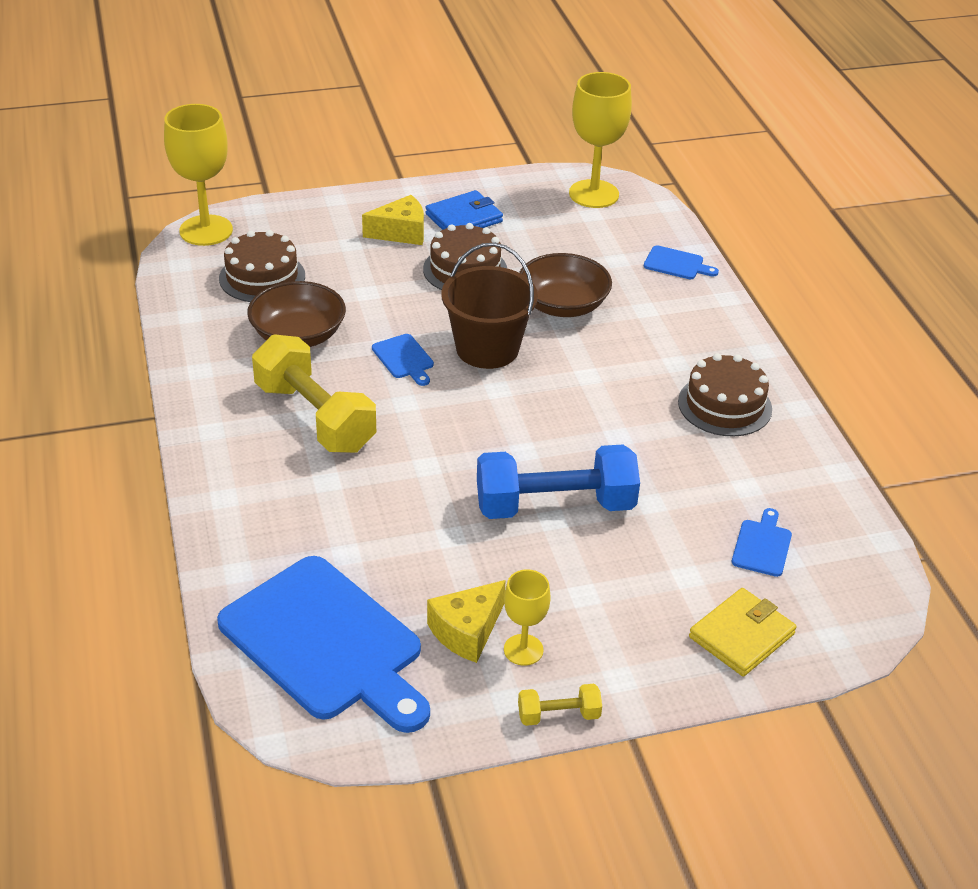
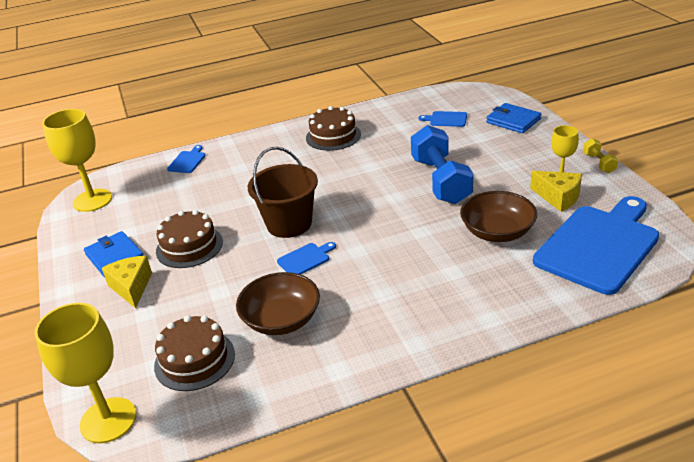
camera: 90 degrees left, 5 degrees down
yellow dumbbell [252,334,376,453] -> none
brown bowl [519,253,612,317] -> brown bowl moved to [460,191,537,242]
yellow wallet [689,588,797,676] -> blue wallet [486,103,541,133]

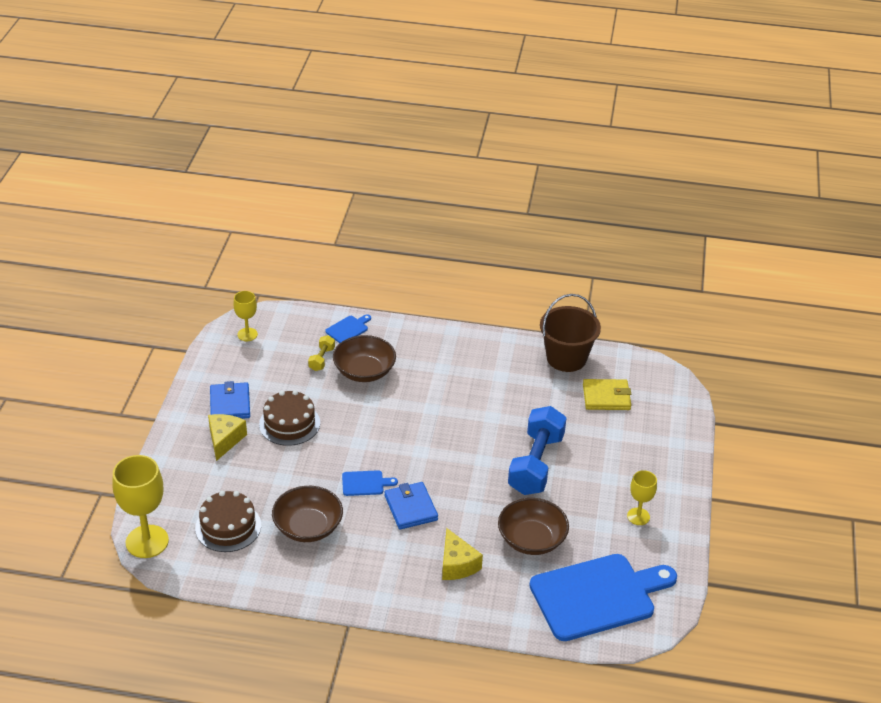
camera: 25 degrees right, 5 degrees up
yellow goblet [42,109,112,212] -> yellow goblet [233,291,258,341], size x0.55
brown bucket [248,147,318,238] -> brown bucket moved to [540,294,601,372]
brown cake [306,106,361,151] -> none
blue cutting board [419,111,467,127] -> yellow wallet [583,379,631,410]
blue wallet [486,103,541,133] -> blue wallet moved to [385,482,438,530]
yellow cheese [530,171,582,212] -> yellow cheese moved to [442,528,483,580]
yellow dumbbell [583,138,618,173] -> yellow dumbbell moved to [308,335,335,371]
none -> brown bowl [333,335,396,382]

